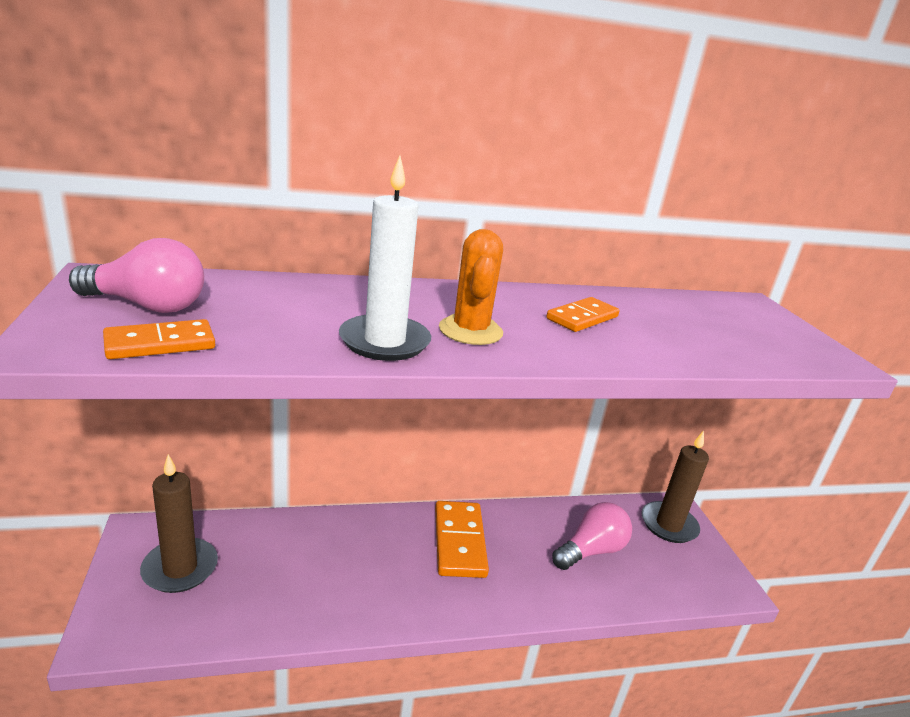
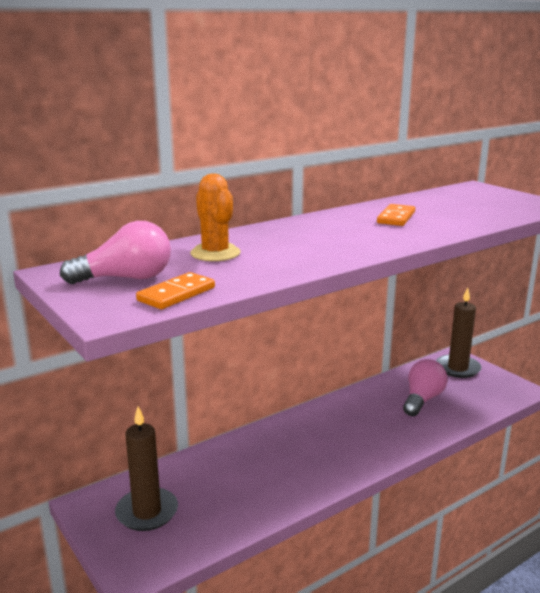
camera: 20 degrees left, 5 degrees down
white candle [339,155,431,361] -> none
orange domino [435,501,489,578] -> none
orange cactus [439,229,503,345] -> orange cactus moved to [190,174,241,261]

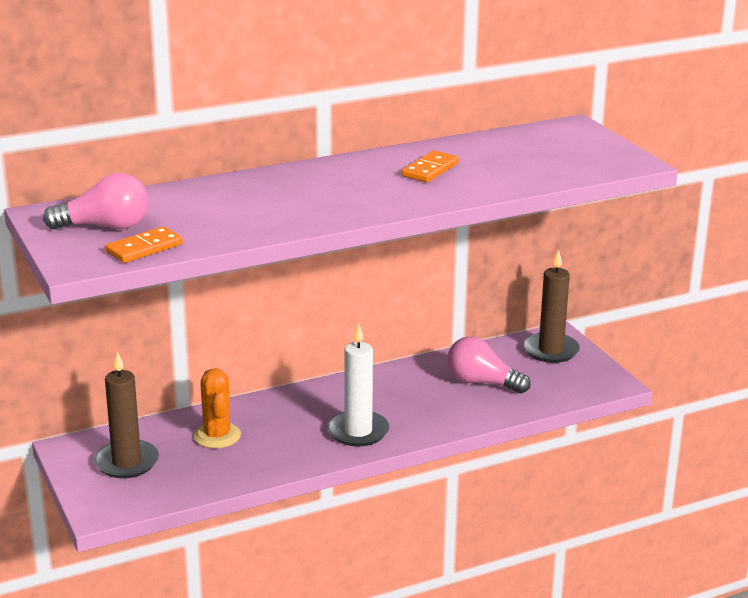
camera: 10 degrees right, 5 degrees up
orange cactus [190,174,241,261] -> orange cactus moved to [193,368,241,448]
pink light bulb [403,359,447,416] -> pink light bulb turned 105 degrees counterclockwise [447,336,530,393]
none -> white candle [327,324,389,447]

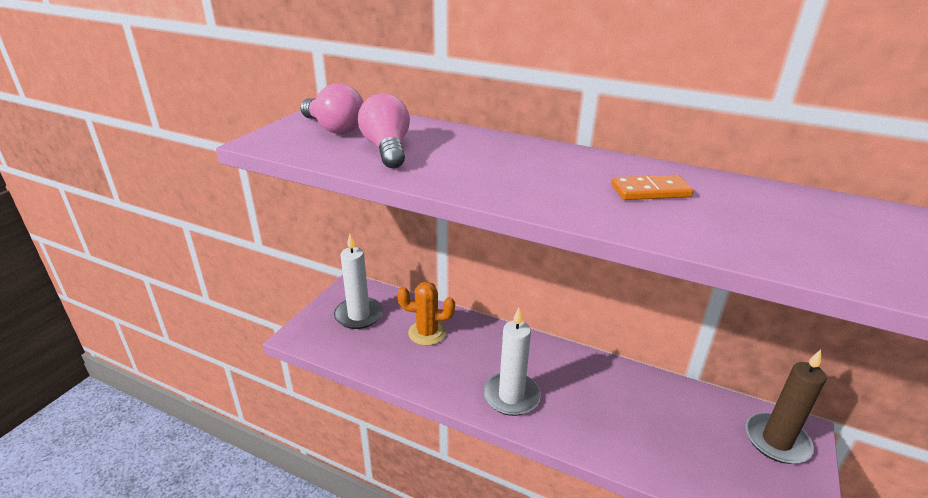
camera: 50 degrees right, 5 degrees up
brown candle [94,351,159,478] -> white candle [334,234,383,329]
orange domino [105,226,183,263] -> none
orange cactus [193,368,241,448] -> orange cactus turned 60 degrees clockwise [397,282,455,346]
pink light bulb [447,336,530,393] -> pink light bulb moved to [358,93,410,168]

